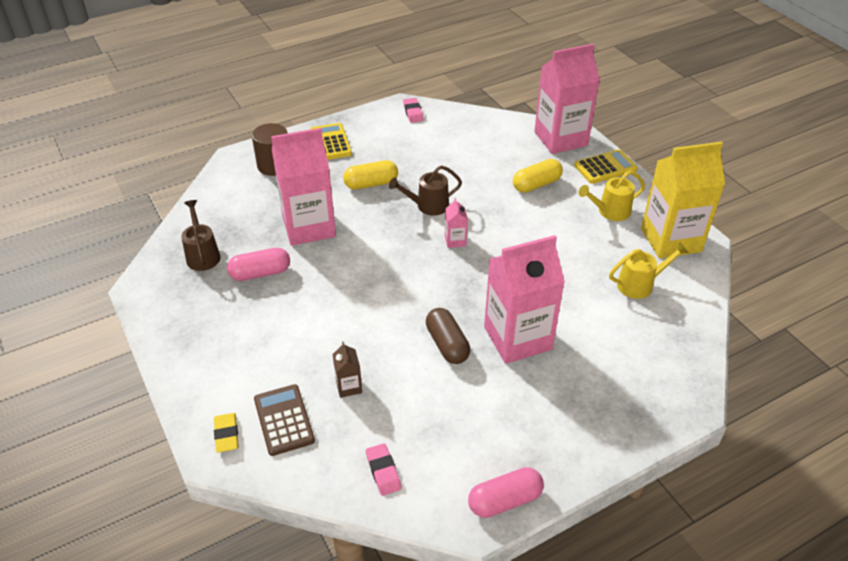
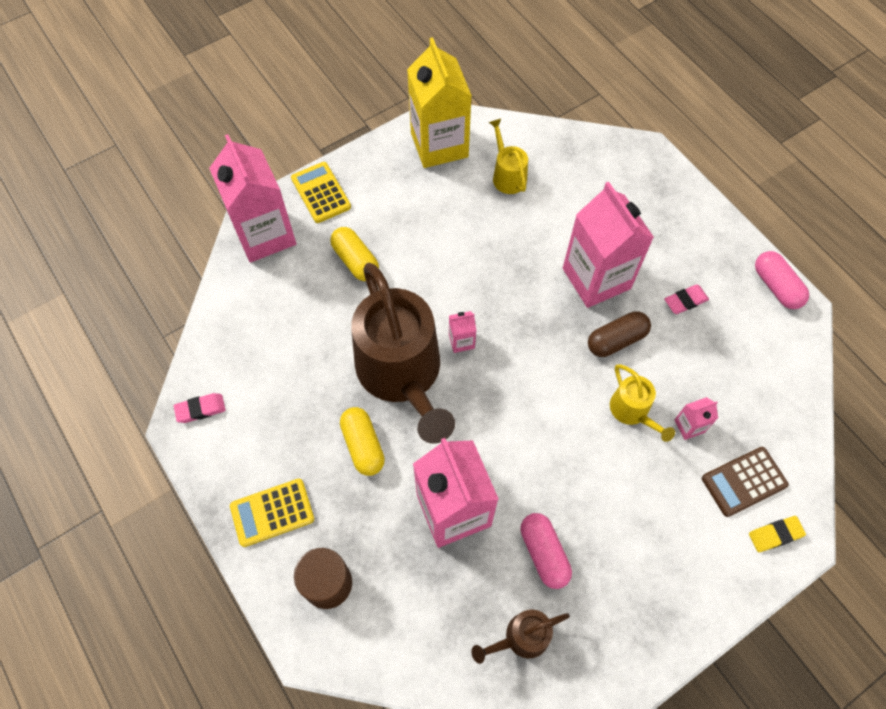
camera: 95 degrees left, 20 degrees up
brown carton [333,342,362,398] -> pink carton [674,397,718,440]
pink eraser [366,443,401,496] -> pink eraser moved to [664,284,709,314]
brown watering can [389,165,462,216] -> brown watering can [351,263,455,444], size x2.24
yellow watering can [579,170,645,221] -> yellow watering can moved to [610,364,675,442]

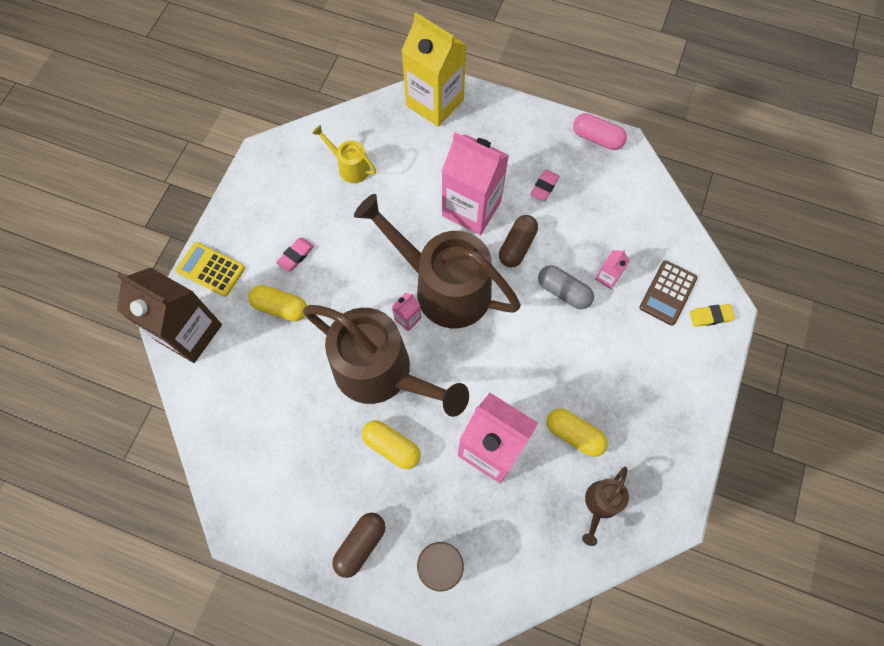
camera: 35 degrees left, 5 degrees up
pink eraser [174,393,226,423] -> pink eraser moved to [276,238,314,272]
pink carton [209,134,296,262] -> brown carton [117,267,222,363]
yellow calculator [230,479,314,547] -> brown capsule [332,513,385,578]
yellow carton [407,37,472,168] -> yellow carton moved to [401,12,467,127]
pink capsule [520,513,572,589] -> yellow capsule [547,408,608,457]
yellow watering can [610,364,675,442] -> grey capsule [538,265,594,309]
yellow eraser [749,516,806,552] -> yellow eraser turned 45 degrees clockwise [690,304,735,327]
none -> brown watering can [354,194,521,328]

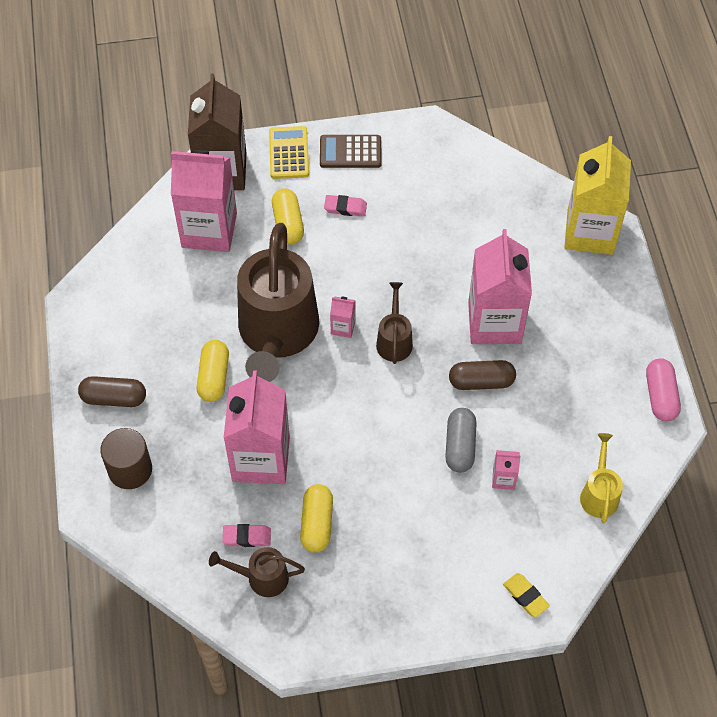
camera: 60 degrees right, 10 degrees down
yellow watering can [312,125,376,183] -> yellow watering can moved to [580,433,623,523]
brown watering can [354,194,521,328] -> brown watering can [376,282,413,364], size x0.45
pink eraser [530,170,560,201] -> pink eraser moved to [222,524,271,547]
brown calculator [639,260,698,326] -> brown calculator moved to [320,135,382,168]
none -> pink carton [171,150,237,252]

